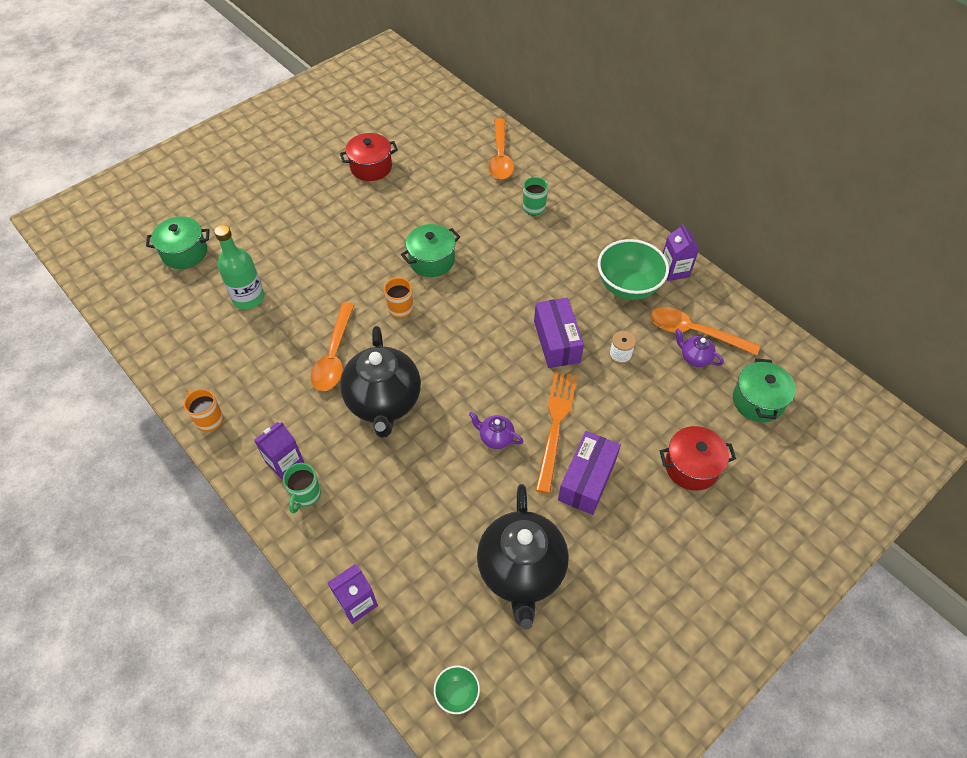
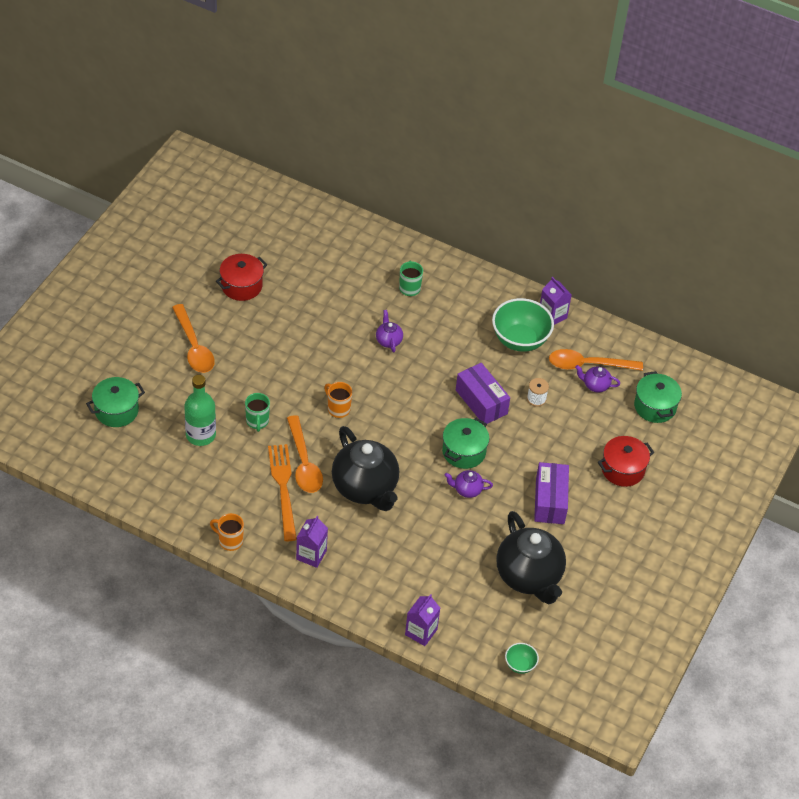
camera: 25 degrees left, 5 degrees down
green mug [283,463,321,513] -> green mug moved to [245,393,270,432]
green pot [401,224,460,277] -> green pot moved to [442,418,489,469]
orange spoon [488,118,514,180] -> orange spoon moved to [172,304,215,373]
orange fork [535,372,577,494] -> orange fork moved to [268,444,297,541]
none -> purple teapot [376,310,403,352]

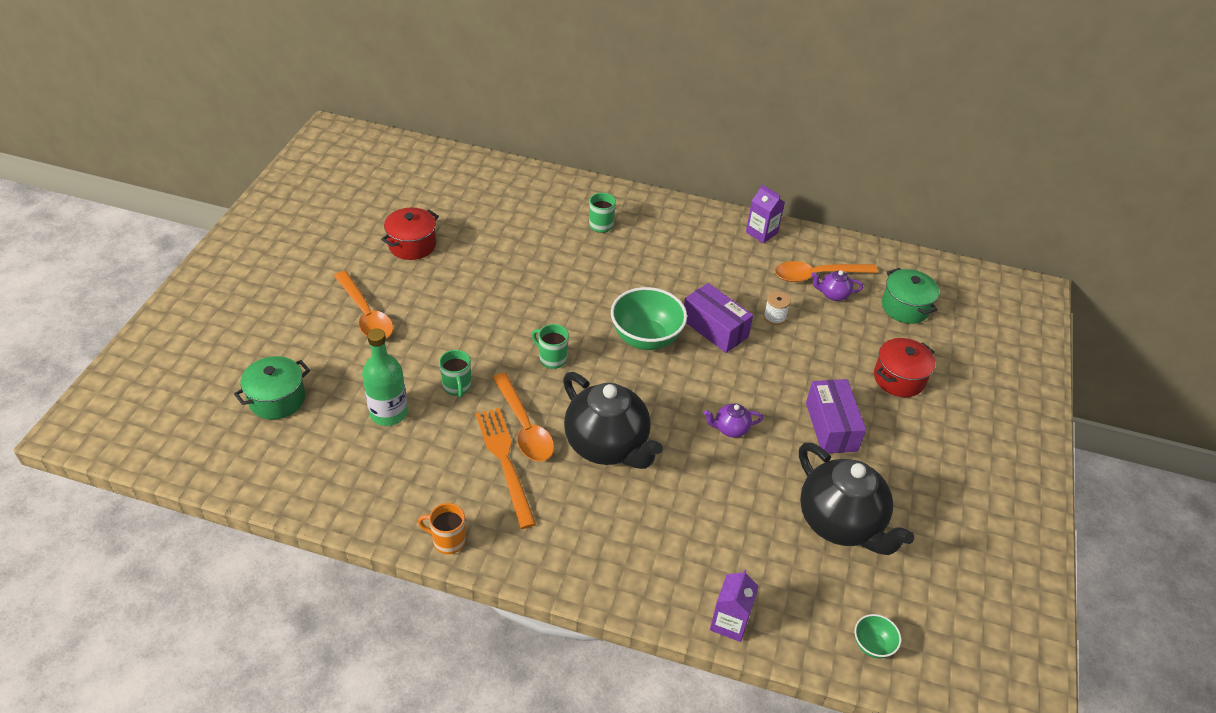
camera: 10 degrees left, 5 degrees down
purple carton [296,516,328,568] -> none
orange mug [324,382,352,418] -> green mug [532,324,569,369]
purple teapot [376,310,403,352] -> none
green pot [442,418,489,469] -> none
green bowl [492,298,554,352] -> green bowl moved to [611,287,687,350]

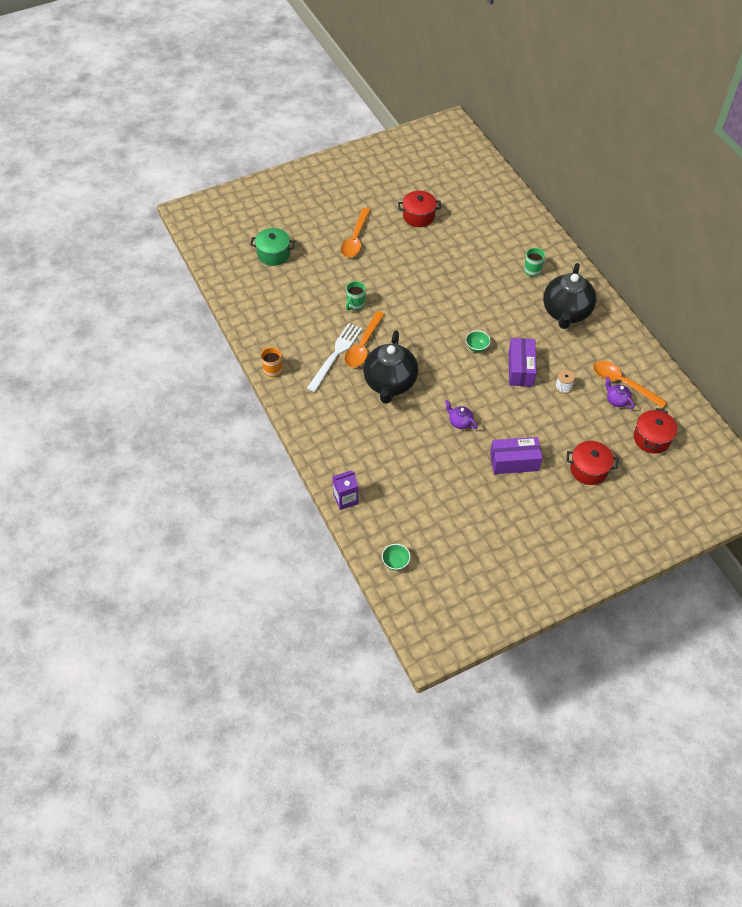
camera: 50 degrees right, 10 degrees up
green bottle [362,328,408,426] -> none
orange fork [476,408,536,529] -> white fork [307,323,362,392]
green mug [532,324,569,369] -> none
green bowl [611,287,687,350] -> green bowl [465,330,491,352], size x0.48
purple carton [746,184,785,243] -> none
black teapot [799,442,914,555] -> black teapot moved to [543,263,596,329]
purple box [806,379,866,453] -> purple box turned 45 degrees clockwise [490,437,542,474]
green pot [882,268,939,324] -> red pot [634,408,677,454]

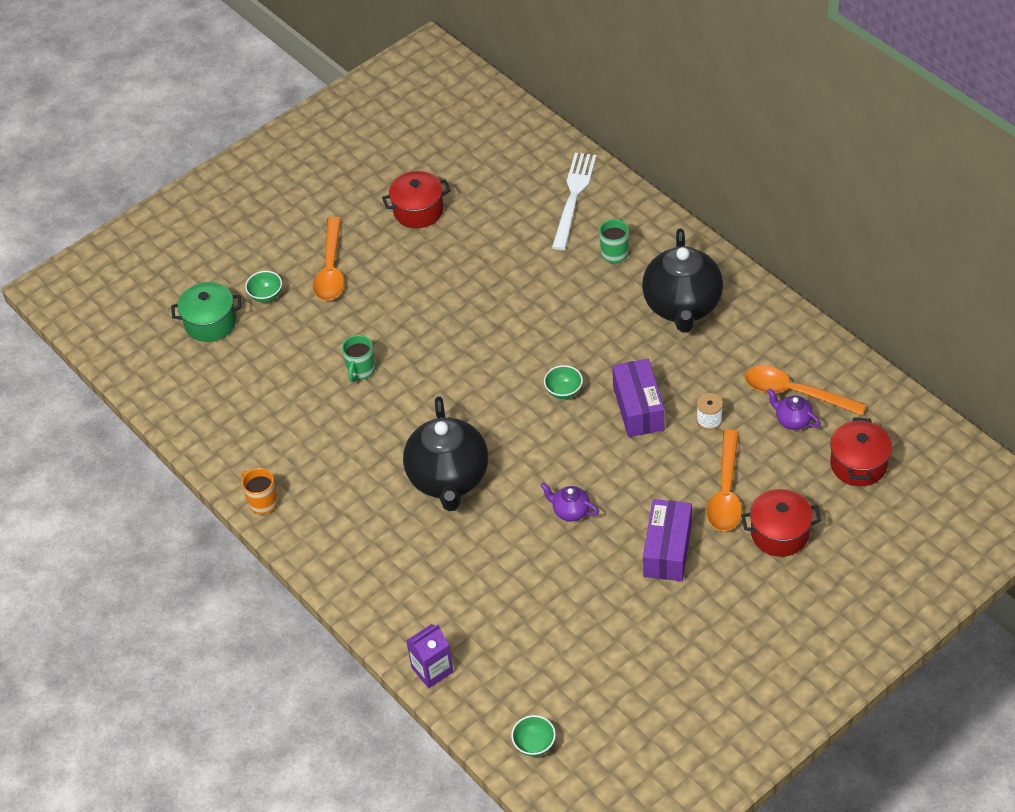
camera: 10 degrees left, 5 degrees down
white fork [307,323,362,392] -> white fork moved to [552,153,597,250]
orange spoon [344,311,385,367] -> orange spoon moved to [706,429,742,531]
purple box [490,437,542,474] -> purple box turned 60 degrees counterclockwise [643,499,692,581]
none -> green bowl [245,271,282,302]

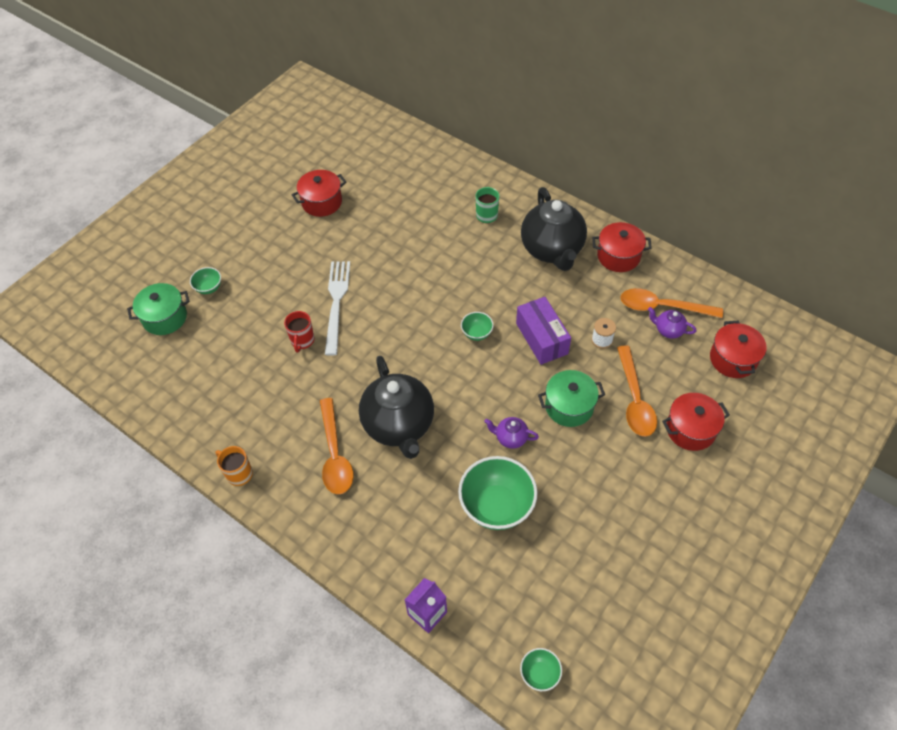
camera: 15 degrees left, 5 degrees up
orange spoon [313,217,344,301] -> orange spoon moved to [320,398,354,494]
green mug [342,335,375,382] -> red mug [284,311,315,353]
white fork [552,153,597,250] -> white fork moved to [325,261,350,356]
purple box [643,499,692,581] -> none
none -> green bowl [458,456,538,530]
none -> green pot [538,370,605,427]
none -> red pot [592,222,652,272]

